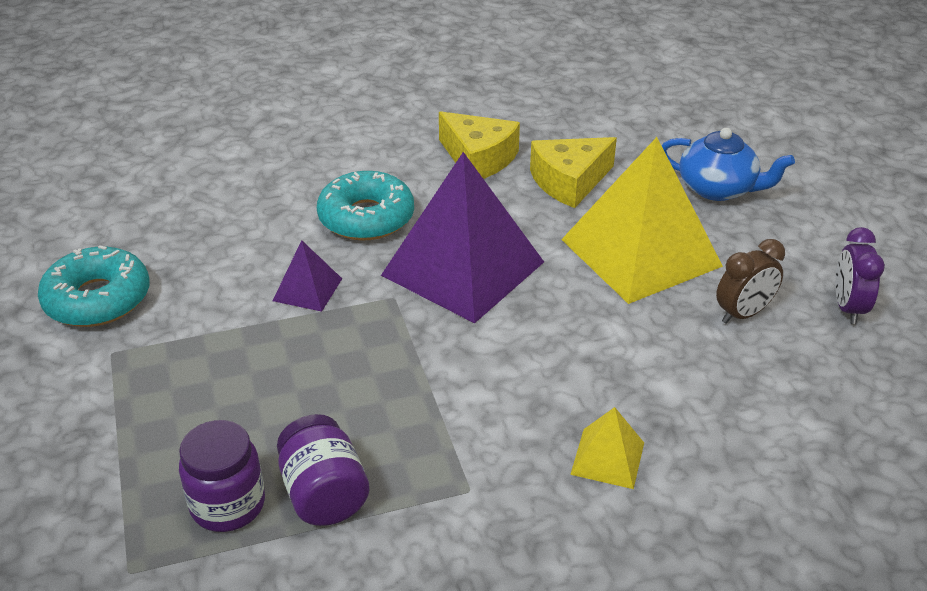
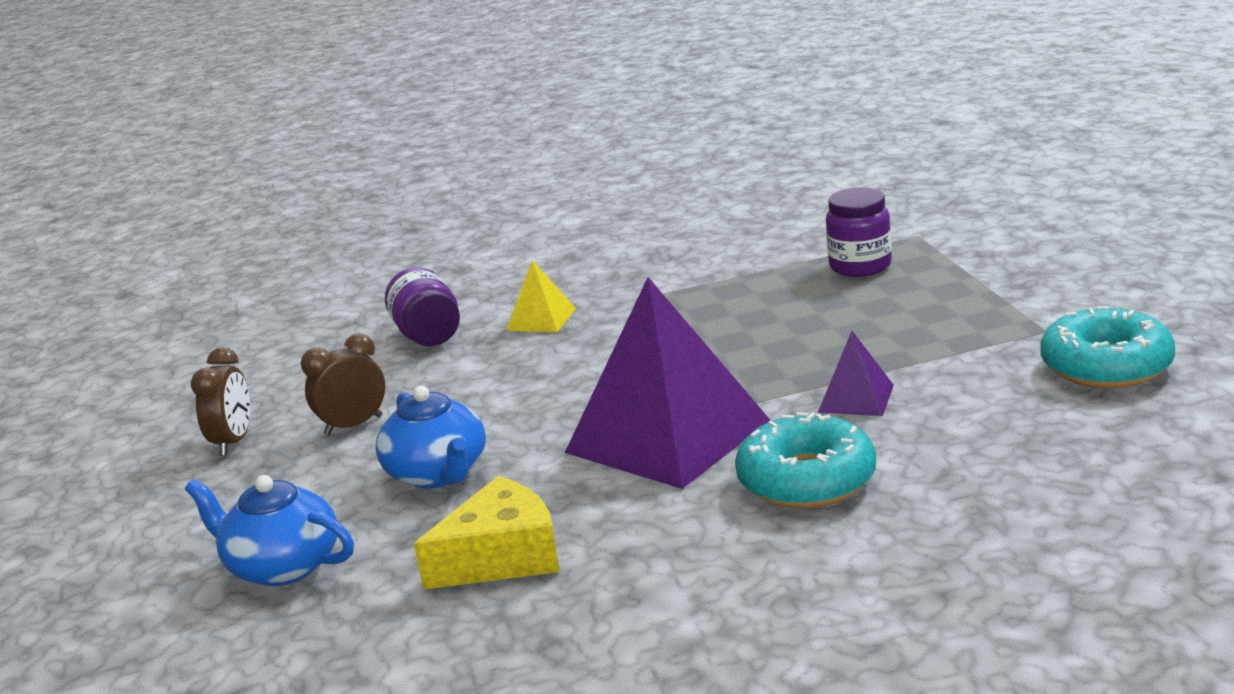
camera: 175 degrees left, 15 degrees down
purple jar [277,414,369,526] -> purple jar moved to [385,267,460,346]
yellow cheese [439,111,520,179] -> none
yellow pyramid [561,137,723,304] -> blue teapot [376,386,486,488]
purple clock [835,227,885,324] -> brown clock [191,347,250,456]

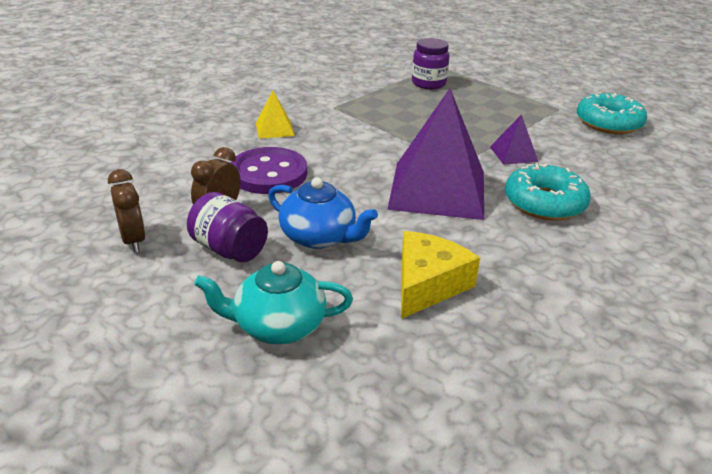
camera: 35 degrees left, 10 degrees up
blue teapot [185,475,354,586] -> turquoise teapot [194,261,353,344]
purple jar [385,267,460,346] -> purple jar moved to [187,192,268,262]
none -> purple button [231,147,307,194]

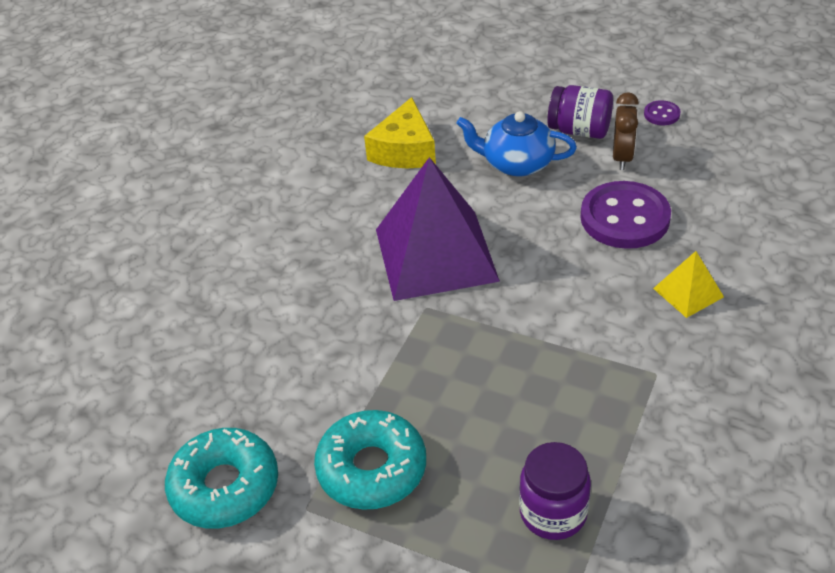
camera: 165 degrees right, 10 degrees up
brown clock [108,169,146,252] -> purple button [644,100,680,125]
turquoise teapot [194,261,353,344] -> none
purple pyramid [490,114,538,165] -> none
turquoise donut [505,164,591,221] -> turquoise donut moved to [314,410,426,510]

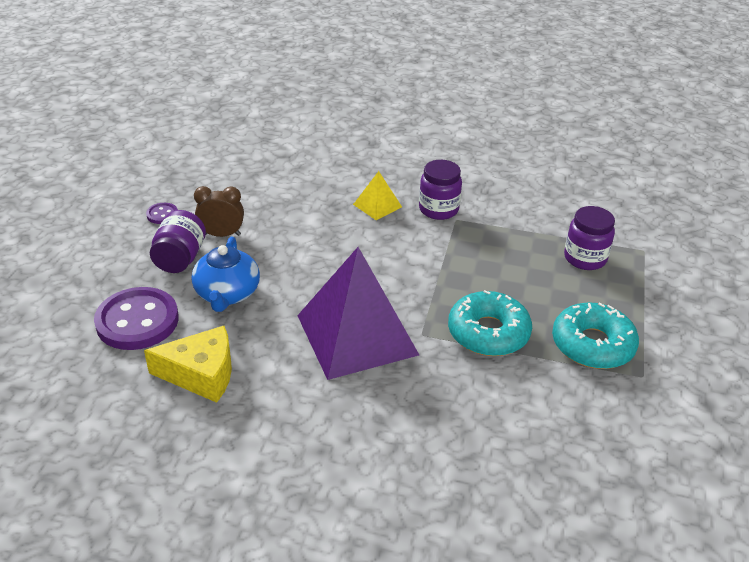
camera: 105 degrees left, 5 degrees down
turquoise donut [165,428,278,529] -> turquoise donut moved to [448,290,532,356]
purple button [581,181,671,249] -> purple button moved to [94,287,179,350]
none -> purple jar [419,160,462,220]

